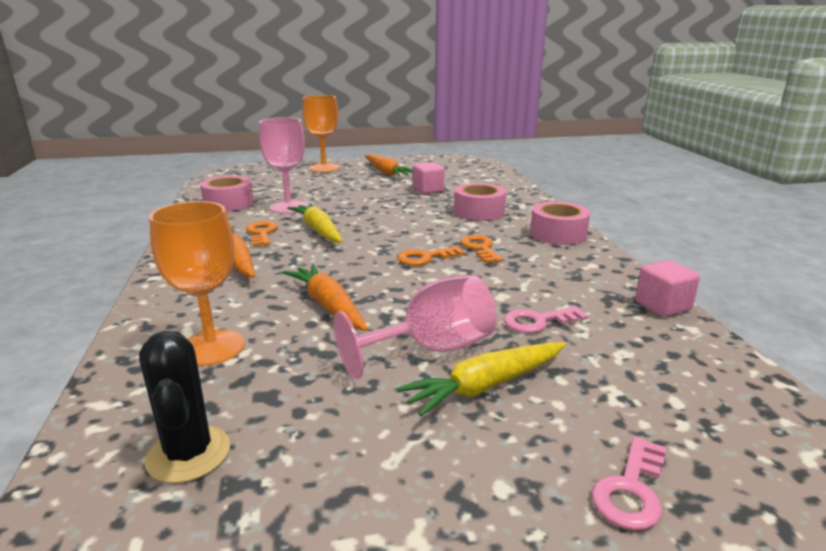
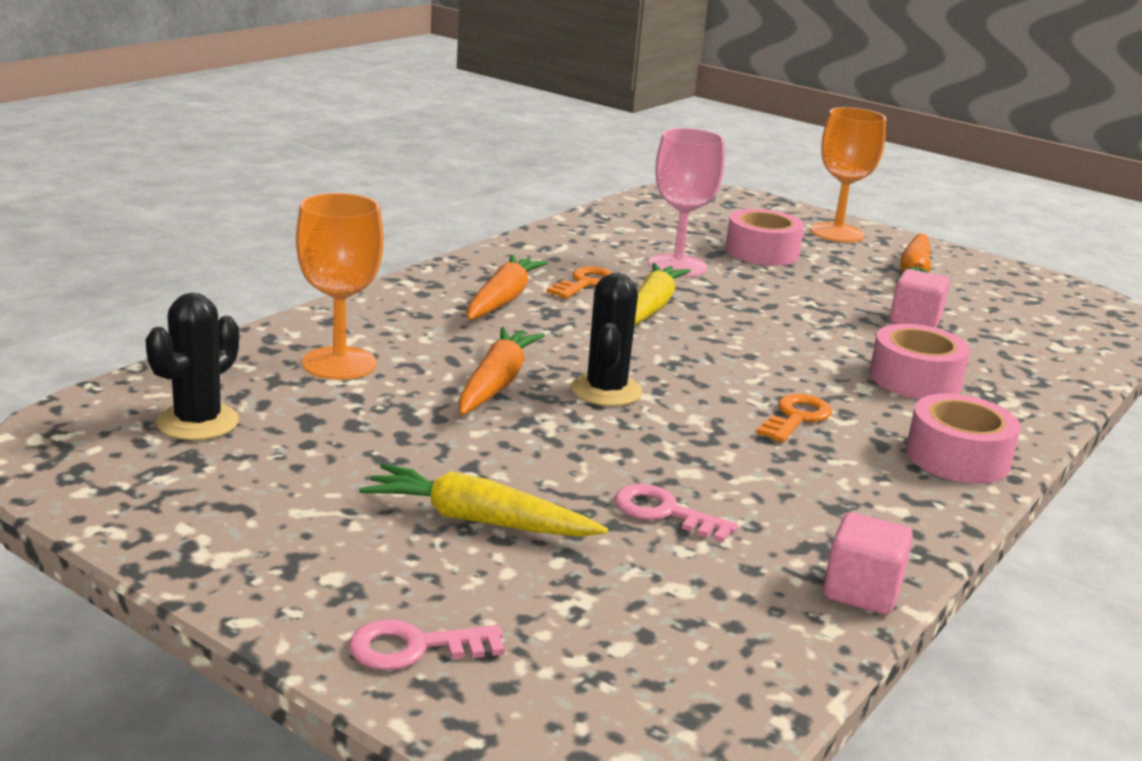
camera: 45 degrees right, 0 degrees up
pink tape [200,176,254,211] -> pink tape moved to [725,209,804,266]
pink goblet [333,275,497,379] -> none
orange key [398,246,465,266] -> none
none -> black cactus [571,273,643,406]

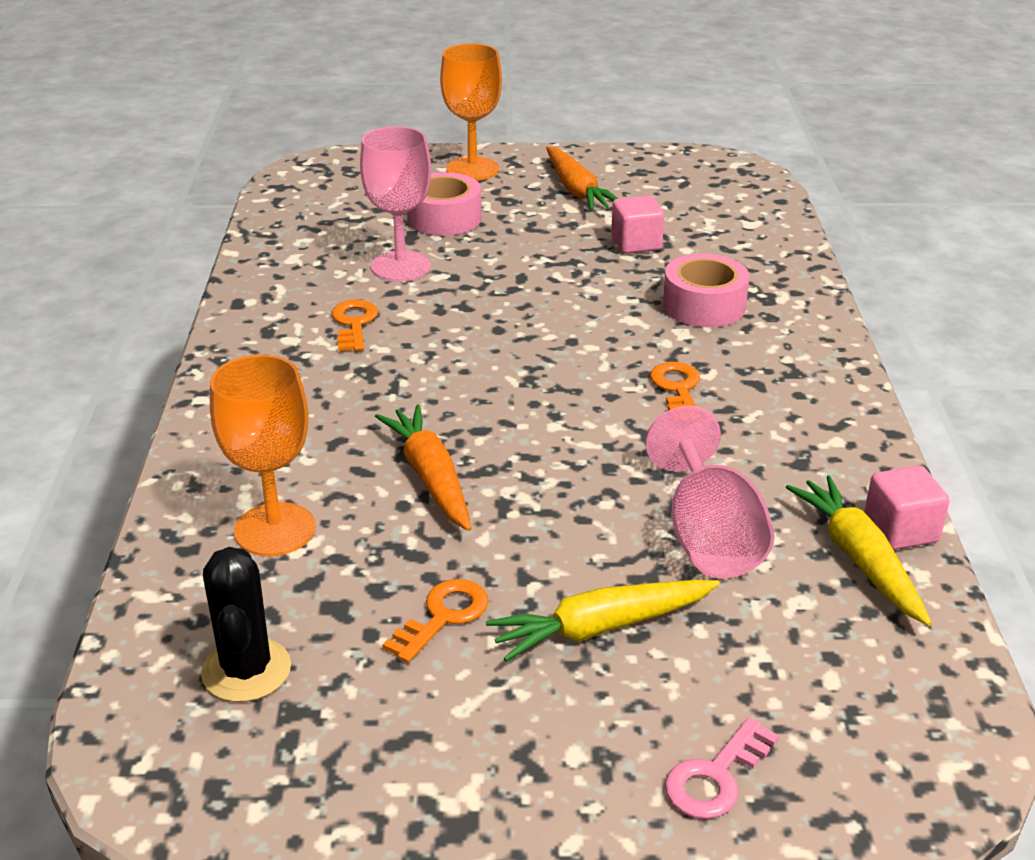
camera: 35 degrees left, 10 degrees up
orange carrot [467,255,548,320] -> none
black cactus [571,273,643,406] -> none
pink key [614,484,738,543] -> pink goblet [645,405,775,578]
yellow carrot [634,263,691,326] -> yellow carrot moved to [786,476,932,626]
pink tape [906,394,1021,484] -> none
none -> orange key [382,579,489,663]

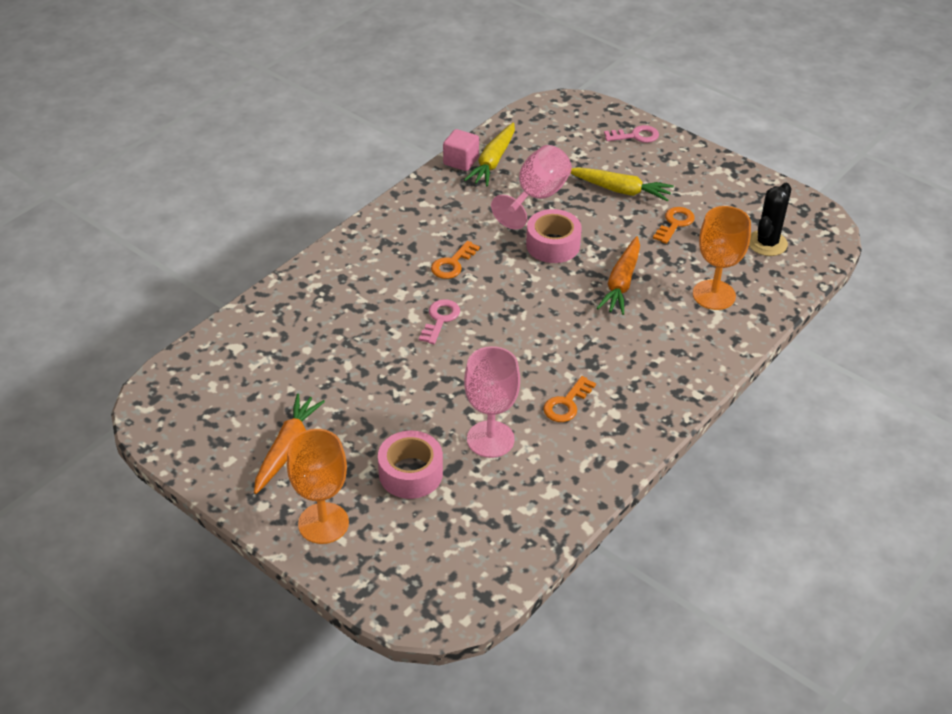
camera: 140 degrees left, 10 degrees up
orange key [382,579,489,663] -> orange key turned 135 degrees clockwise [653,207,694,244]
pink cube [611,196,664,254] -> none
pink tape [663,253,750,327] -> pink tape moved to [526,209,582,263]
none -> pink key [419,299,460,344]

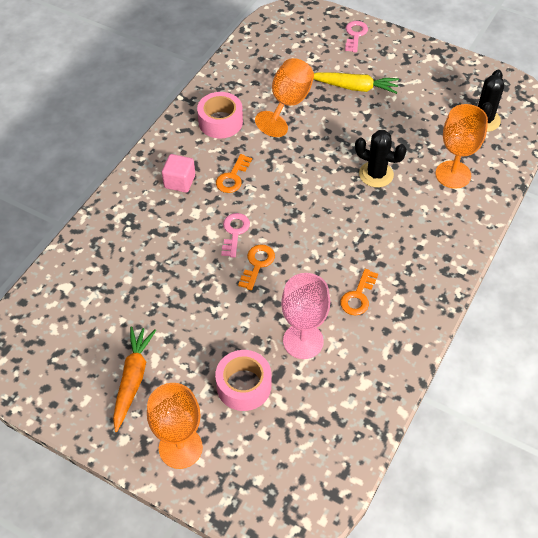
camera: 10 degrees left, 10 degrees up
pink cube [443,129,479,171] -> pink cube moved to [162,154,195,193]
yellow carrot [464,123,515,186] -> none
pink goblet [491,145,572,230] -> orange goblet [255,58,314,137]
pink tape [526,209,582,263] -> pink tape moved to [197,92,243,138]
orange carrot [597,236,640,315] -> black cactus [355,130,407,187]
pink key [604,125,659,143] -> pink key turned 60 degrees counterclockwise [345,21,368,53]
orange key [653,207,694,244] -> orange key moved to [238,244,275,290]

